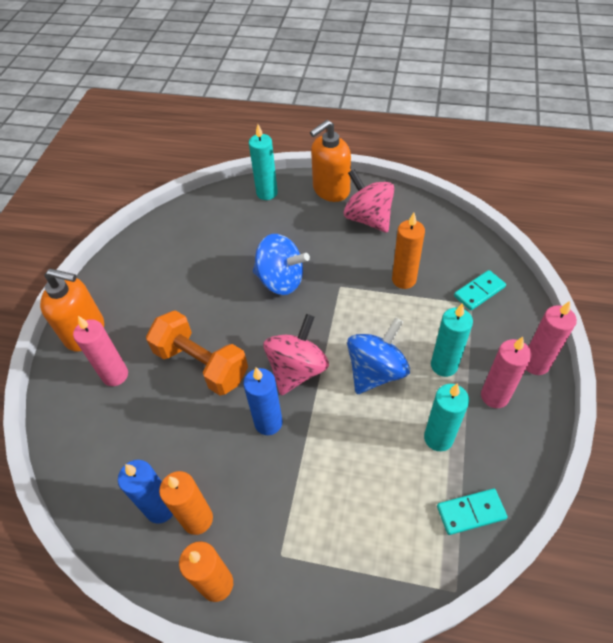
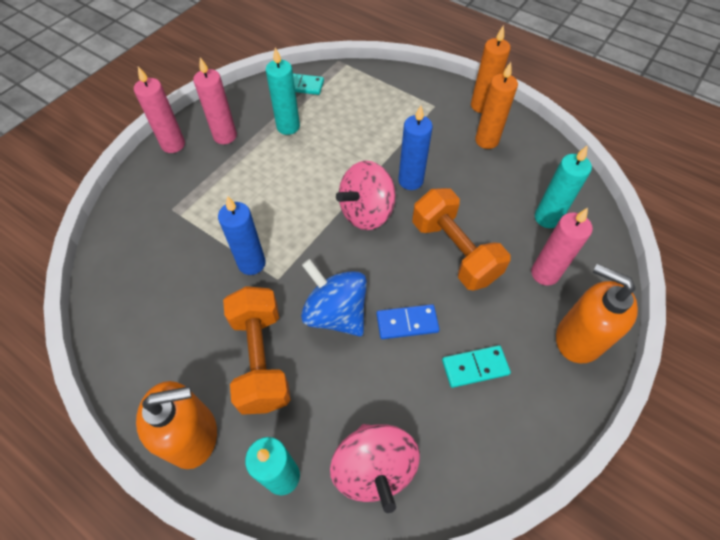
camera: 160 degrees left, 5 degrees up
blue candle [118,460,173,524] -> blue candle moved to [218,196,266,275]
pink spinning top [344,169,394,233] -> pink spinning top moved to [330,424,420,513]
blue spinning top [347,317,410,394] -> none
orange candle [392,213,425,289] -> none
turquoise candle [431,303,473,377] -> turquoise candle moved to [535,145,592,228]
turquoise domino [454,270,506,311] -> turquoise domino moved to [442,345,511,388]
none -> orange dumbbell [223,286,291,415]
none -> blue domino [376,304,439,339]

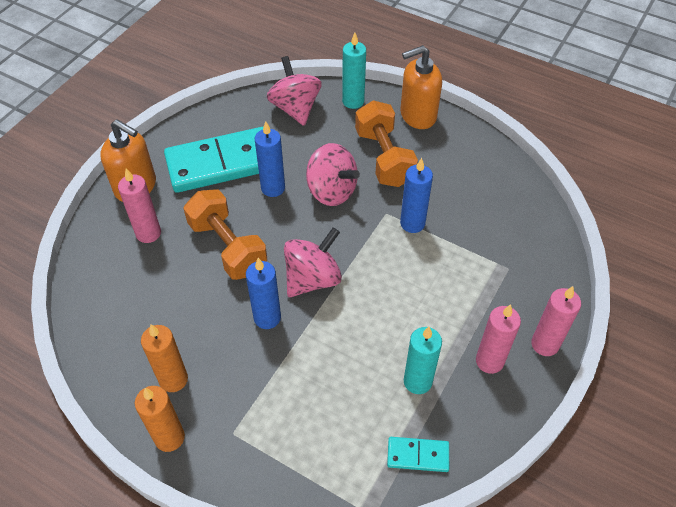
camera: 175 degrees right, 5 degrees down
blue spinning top [301,259,367,337] -> pink spinning top [306,143,360,206]
blue domino [376,304,439,339] -> blue candle [255,121,285,197]
turquoise domino [442,345,511,388] -> turquoise domino [164,127,263,193], size x2.26
turquoise candle [535,145,592,228] -> none

